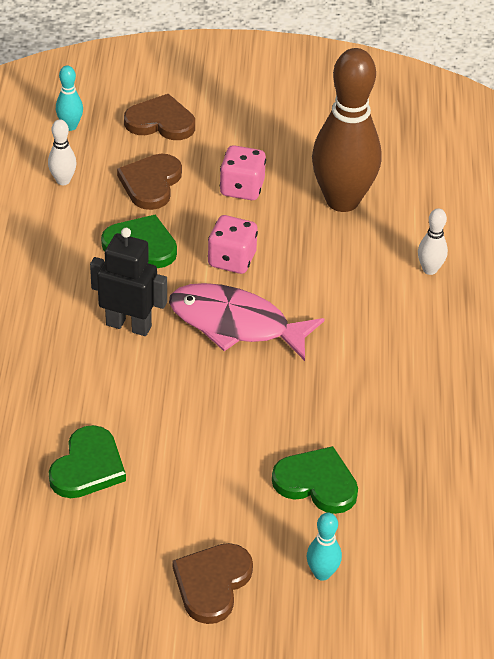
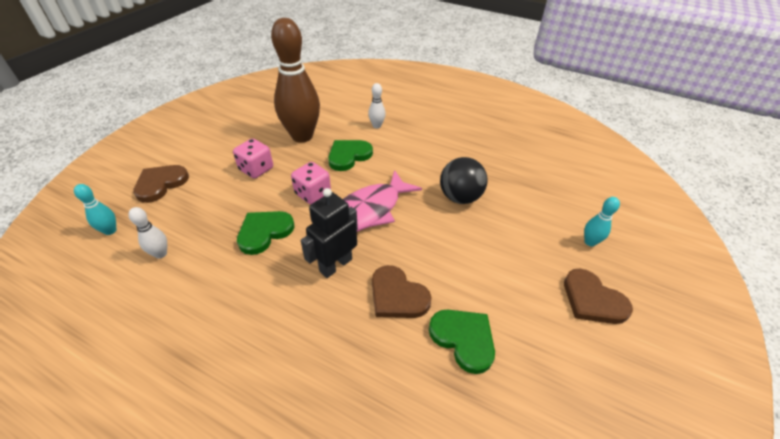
camera: 65 degrees left, 0 degrees up
brown heart [117,154,182,210] -> brown heart moved to [372,265,432,318]
green heart [272,446,358,514] -> green heart moved to [328,140,373,171]
none -> black ball [440,157,488,204]

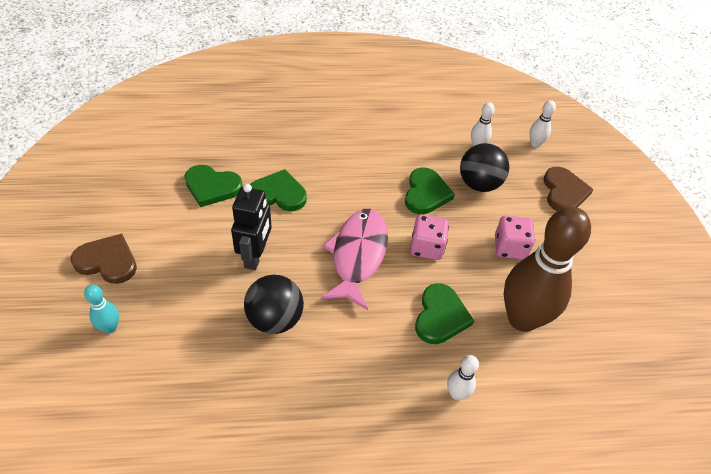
camera: 145 degrees right, 5 degrees up
turquoise bowling pin [74,184,116,235] -> white bowling pin [529,100,556,148]
black robot [301,188,358,278] -> black robot moved to [231,184,272,270]
brown heart [372,265,432,318] -> green heart [250,169,307,211]
none -> black ball [460,143,509,192]

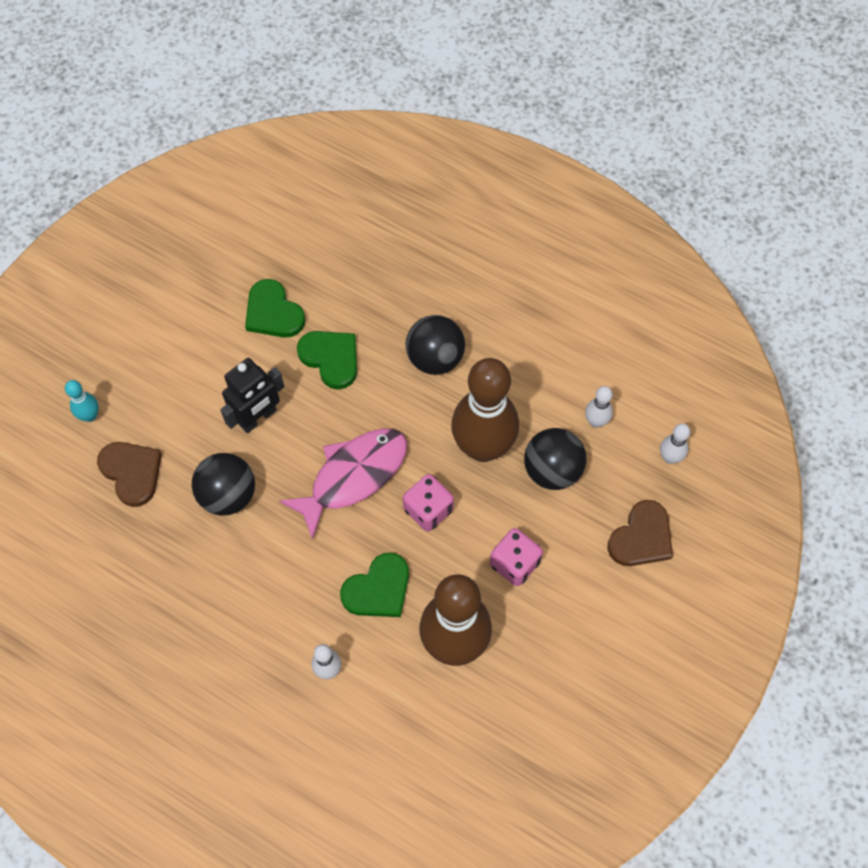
camera: 40 degrees right, 15 degrees up
brown heart [71,234,137,284] -> brown heart moved to [97,442,162,507]
green heart [405,167,455,214] -> brown bowling pin [451,358,519,462]
none -> black ball [406,315,465,375]

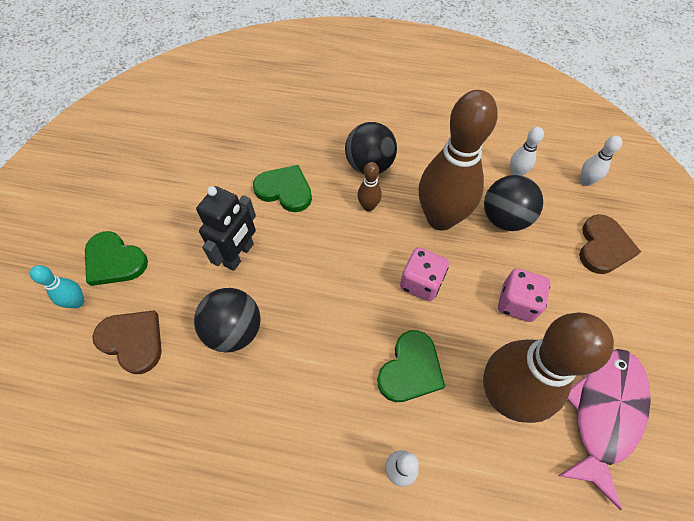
camera: 20 degrees left, 5 degrees down
green heart [245,279,305,338] -> green heart moved to [85,231,148,286]
pink fish [279,428,407,540] -> pink fish moved to [558,349,651,510]
none -> brown bowling pin [357,162,382,211]

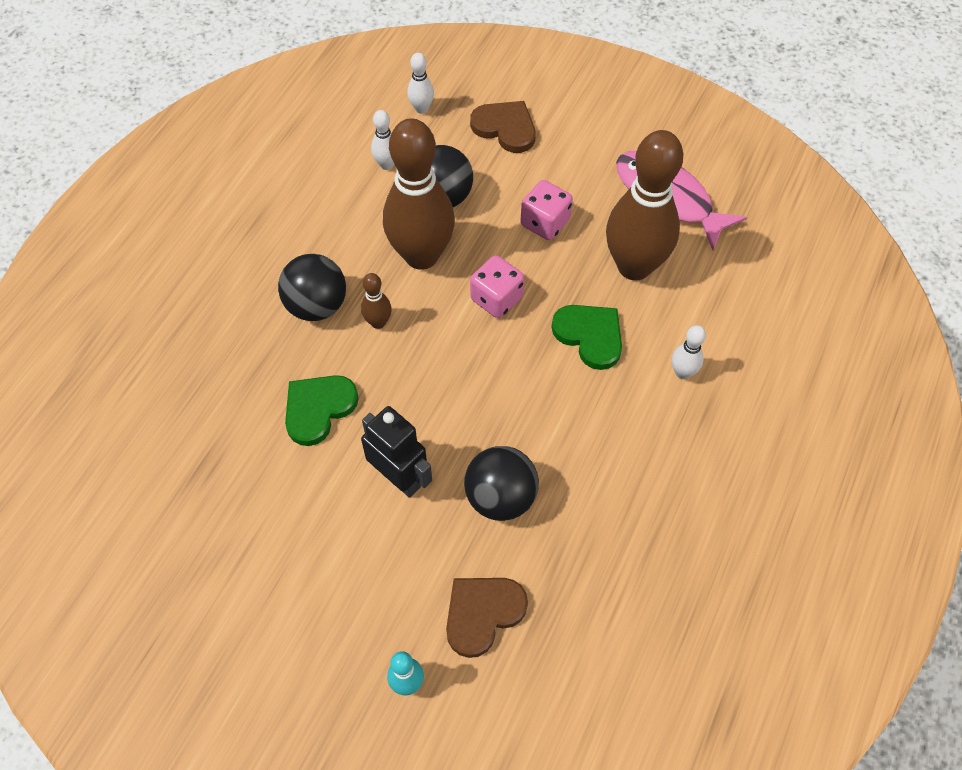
camera: 75 degrees left, 0 degrees up
green heart [85,231,148,286] -> none

